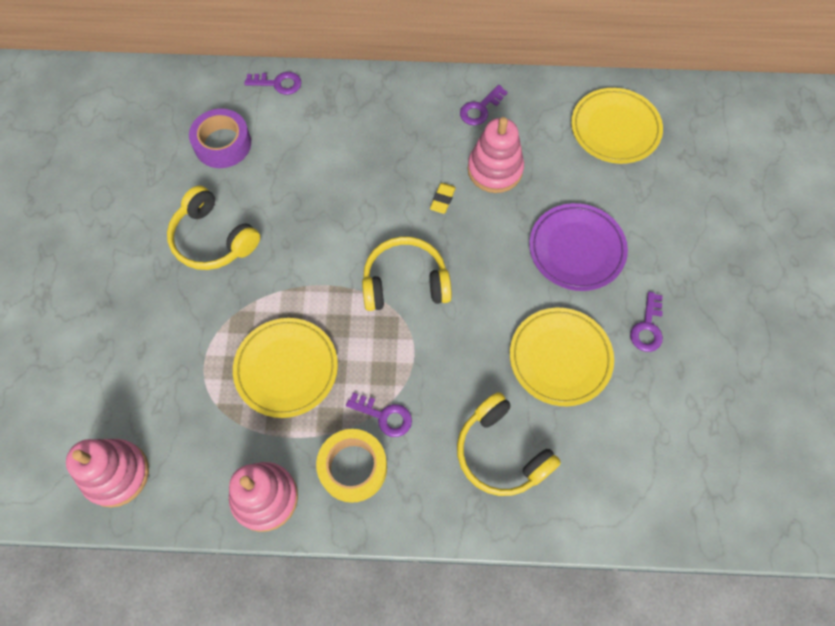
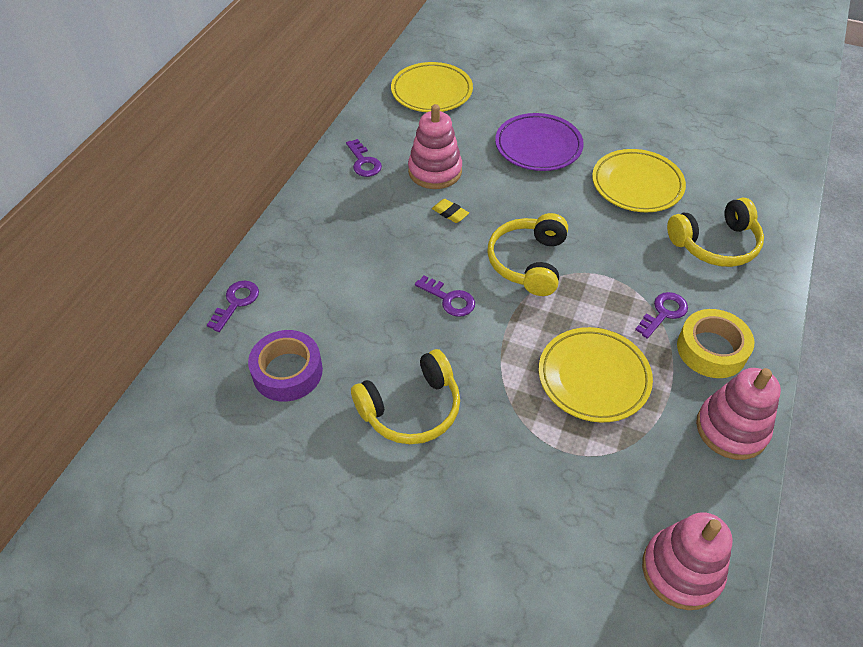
camera: 70 degrees left, 15 degrees down
purple key [630,292,663,352] -> purple key moved to [415,275,475,317]

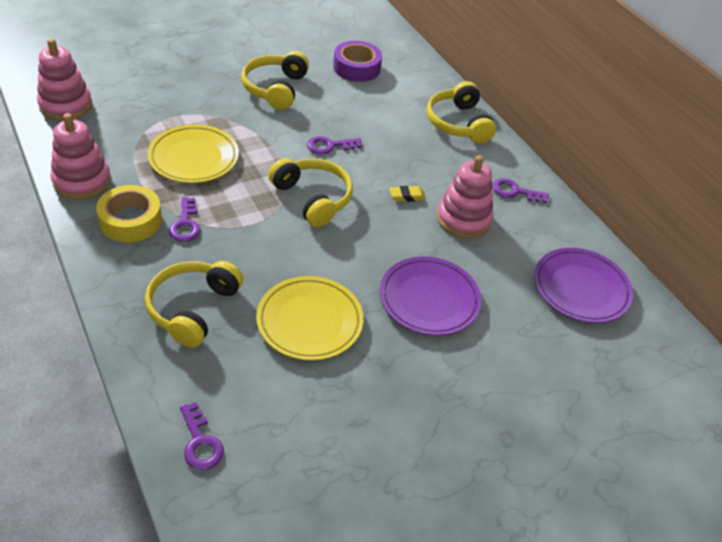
camera: 125 degrees right, 5 degrees down
purple key [207,280,259,332] -> purple key moved to [180,402,224,470]
yellow plate [391,62,473,112] -> purple plate [534,248,633,323]
none -> yellow headphones [427,81,496,143]

